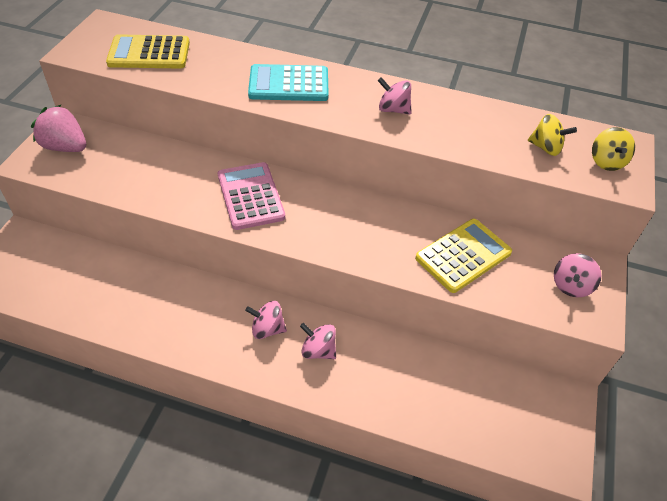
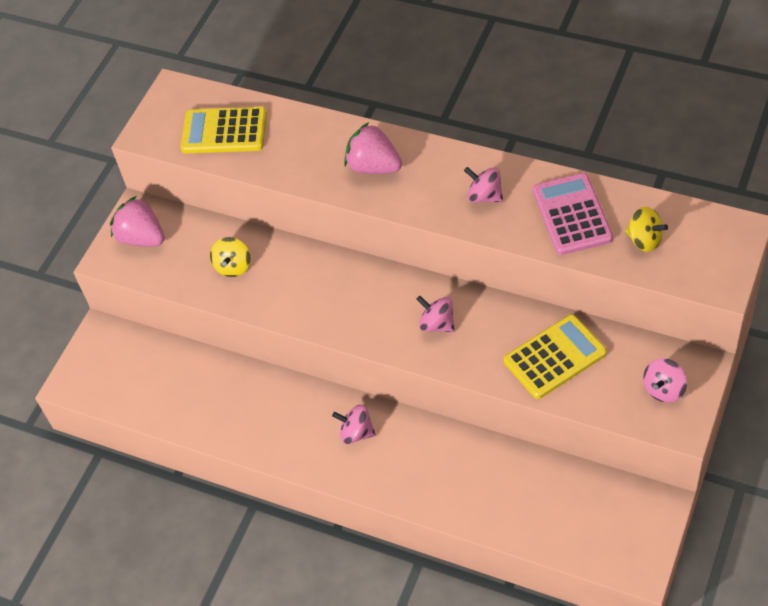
camera: 15 degrees right, 5 degrees up
pink calculator [218,162,285,230] -> pink calculator moved to [533,173,613,255]
turquoise calculator [248,64,329,101] -> pink strawberry [344,122,402,174]
pink spinning top [300,323,336,359] -> pink spinning top moved to [416,296,455,332]
yellow spinning top [592,127,635,171] -> yellow spinning top moved to [210,237,250,277]

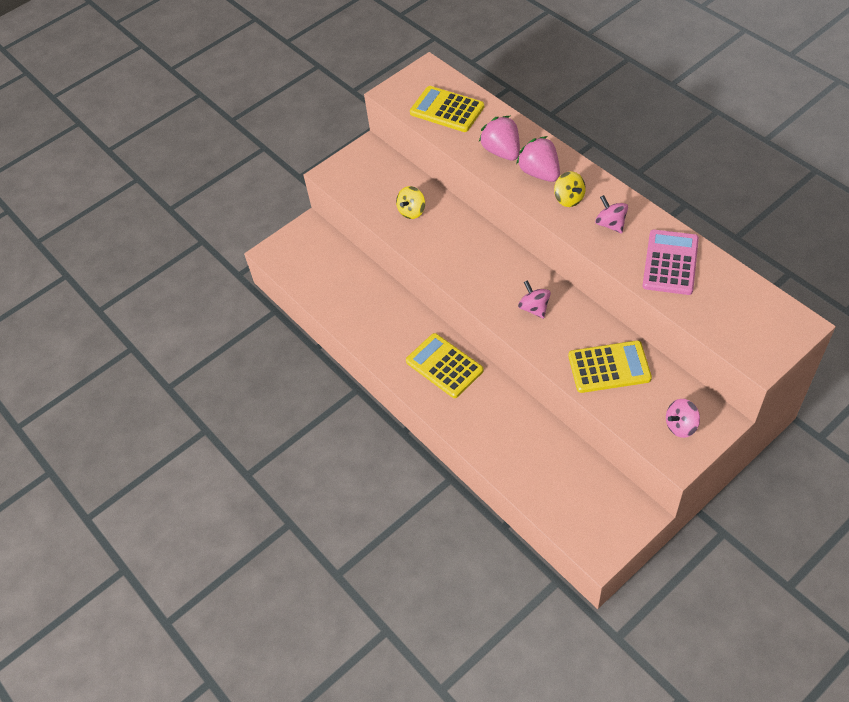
camera: 25 degrees right, 0 degrees up
pink strawberry [110,196,165,247] -> pink strawberry moved to [479,116,520,161]
pink spinning top [332,405,376,444] -> yellow calculator [406,333,484,398]
yellow spinning top [625,207,668,252] -> yellow spinning top moved to [554,171,586,207]

